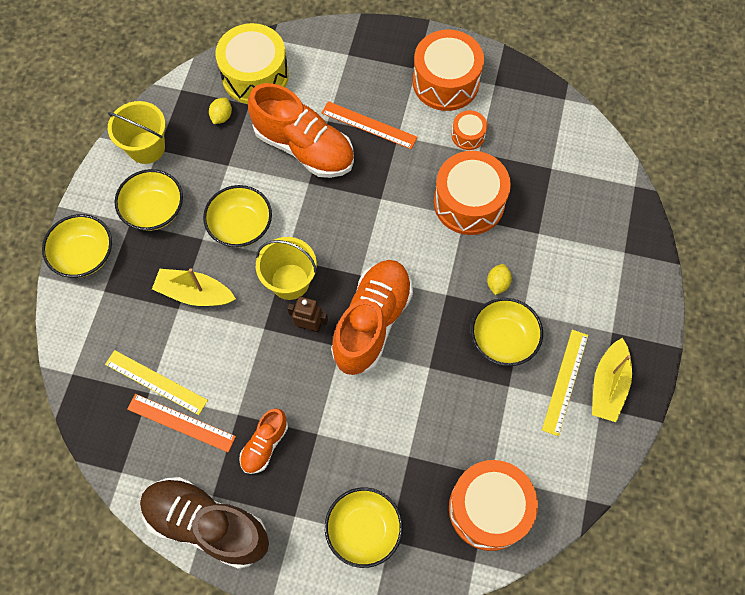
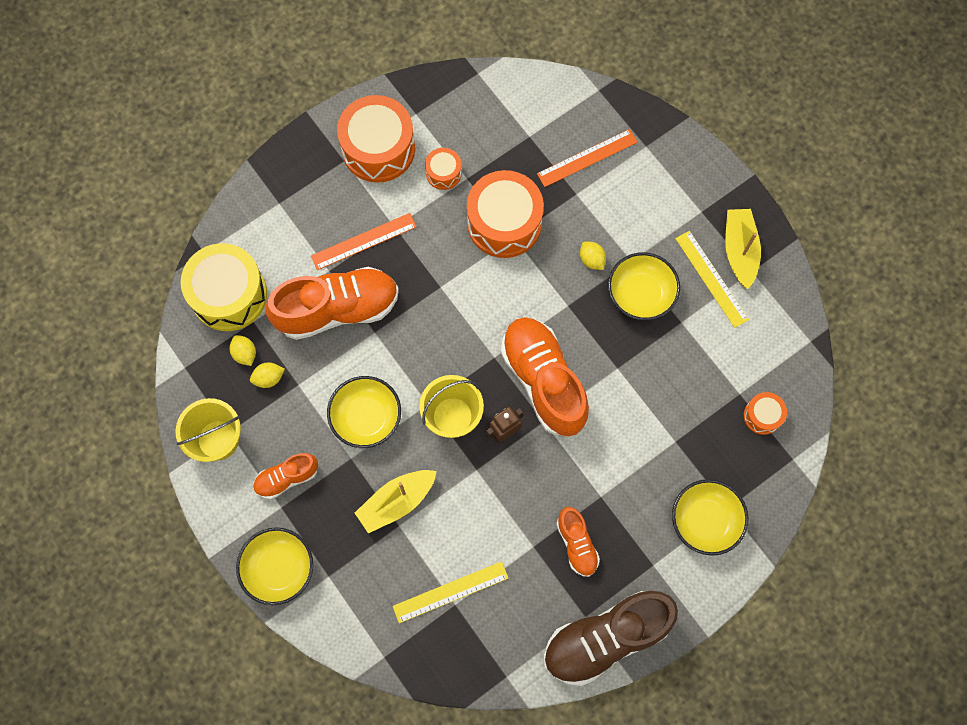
camera: 50 degrees left, 5 degrees up
yellow bowl [115,169,183,231] -> orange shoe [253,453,318,499]
orange ruler [127,394,236,452] -> orange ruler moved to [537,129,638,187]
orange drum [449,460,538,551] -> orange drum [744,392,787,435], size x0.49
yellow boat [592,338,632,422] -> yellow boat turned 150 degrees counterclockwise [725,209,761,289]
none -> yellow lemon [250,363,285,388]

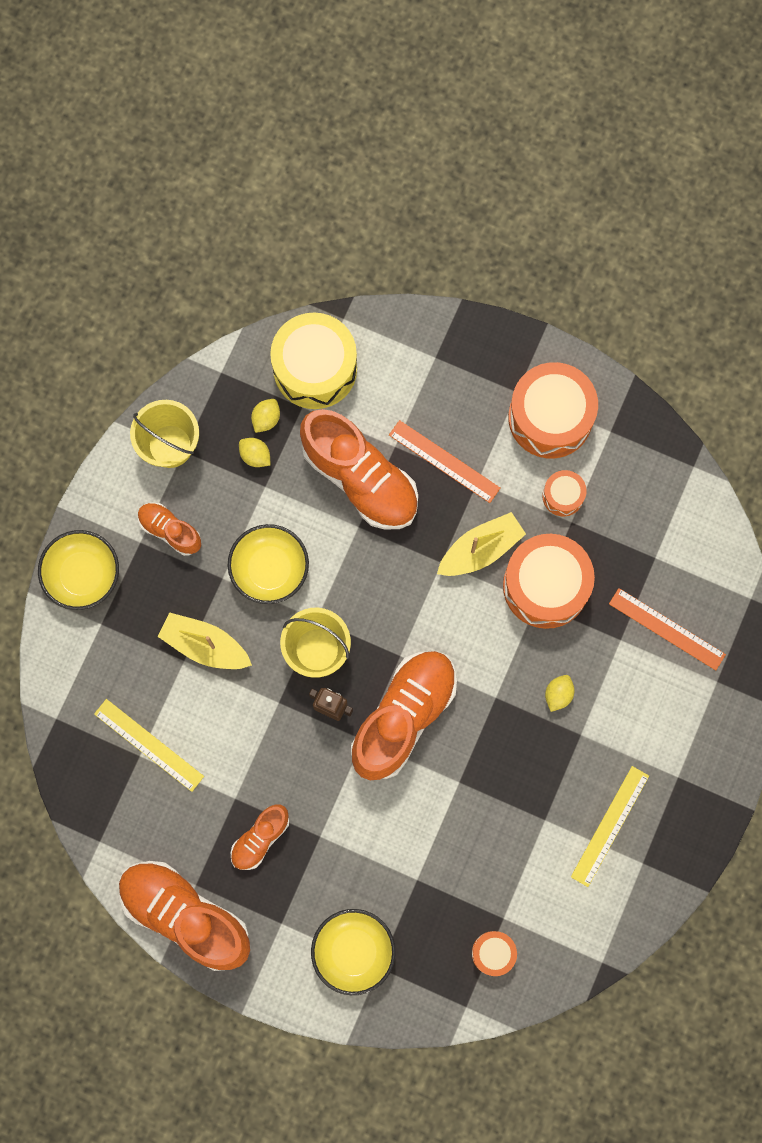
camera: 60 degrees right, 5 degrees up
brown shoe [544,591,678,686] -> orange shoe [119,861,250,971]
yellow bowl [608,252,680,321] -> none
yellow boat [725,209,761,289] -> yellow boat moved to [437,512,526,576]

